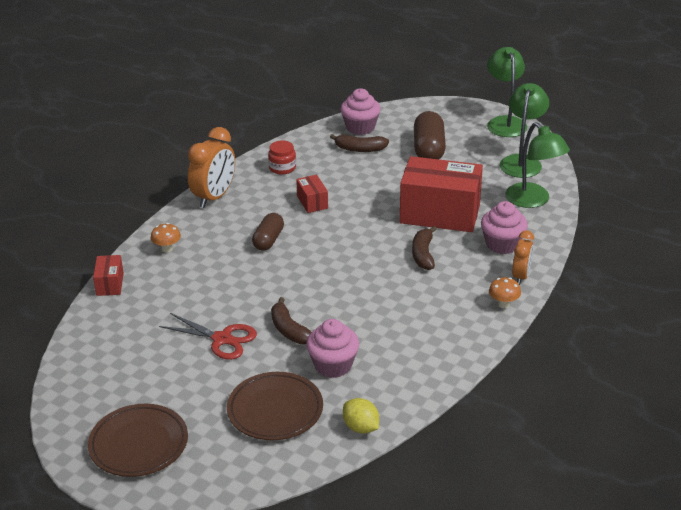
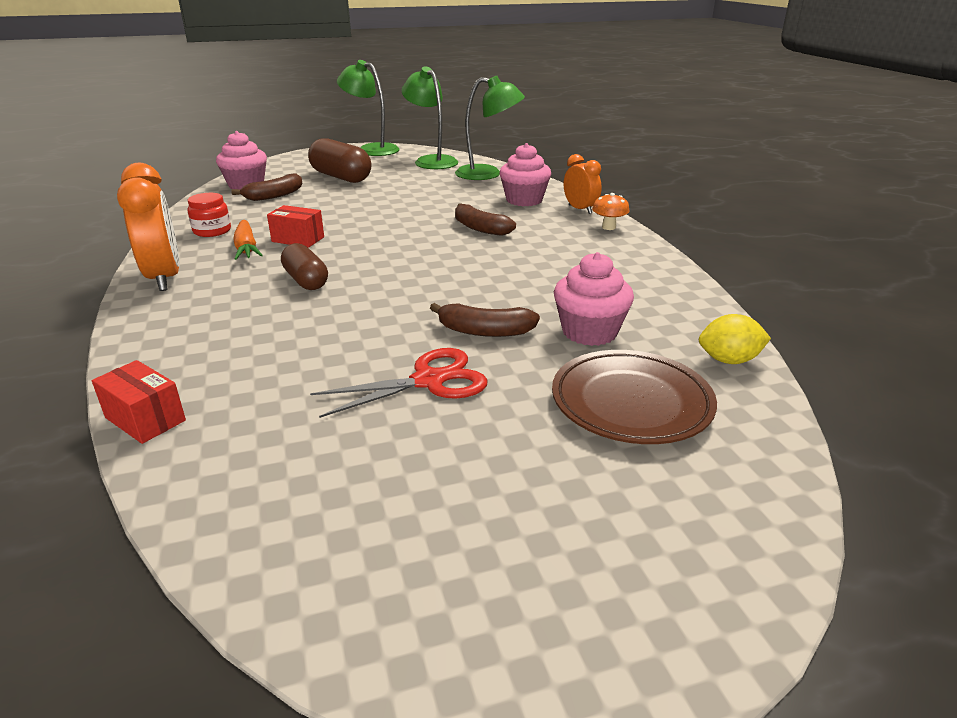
camera: 50 degrees left, 5 degrees down
brown plate [88,404,188,477] -> none
orange mushroom [151,223,181,252] -> none
red box [400,156,483,232] -> none
none -> orange carrot [233,220,263,260]

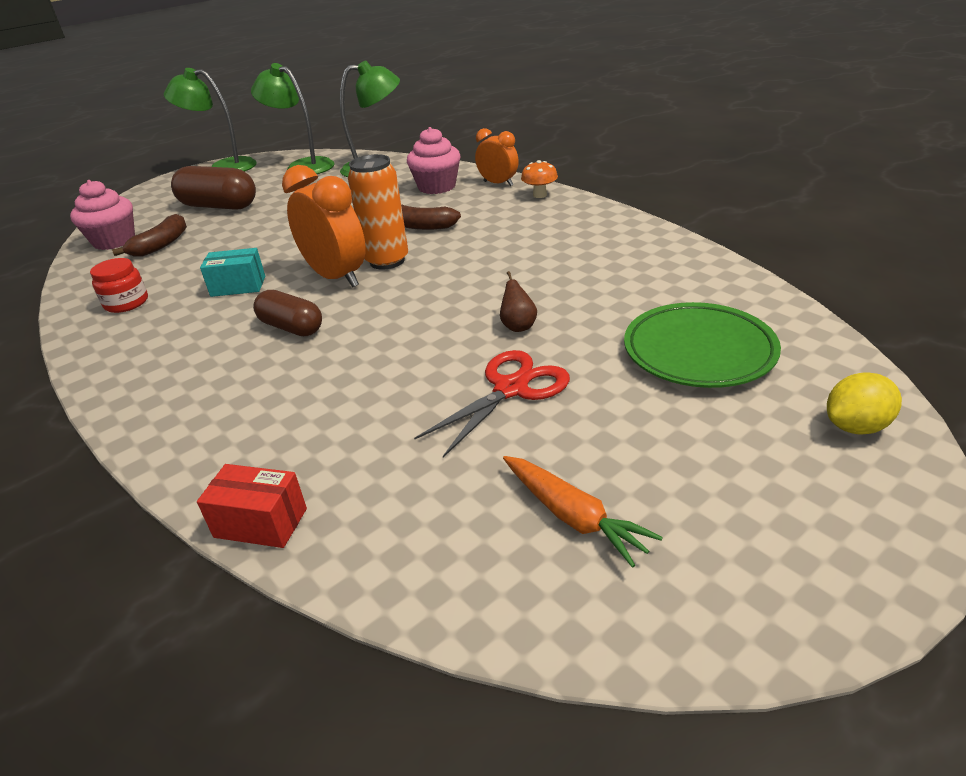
camera: 20 degrees left, 5 degrees up
orange clock [117,163,180,291] -> orange clock moved to [282,165,366,288]
orange carrot [233,220,263,260] -> orange carrot moved to [503,456,663,568]
red box [267,205,324,247] -> turquoise box [200,248,265,297]
brown banana [430,303,540,337] -> brown pear [500,271,537,332]
brown plate [552,350,717,444] -> green plate [624,302,781,388]
pink cupcake [554,252,634,346] -> none
yellow lemon [699,314,771,364] -> yellow lemon moved to [827,372,902,434]
none -> orange can [348,154,408,269]

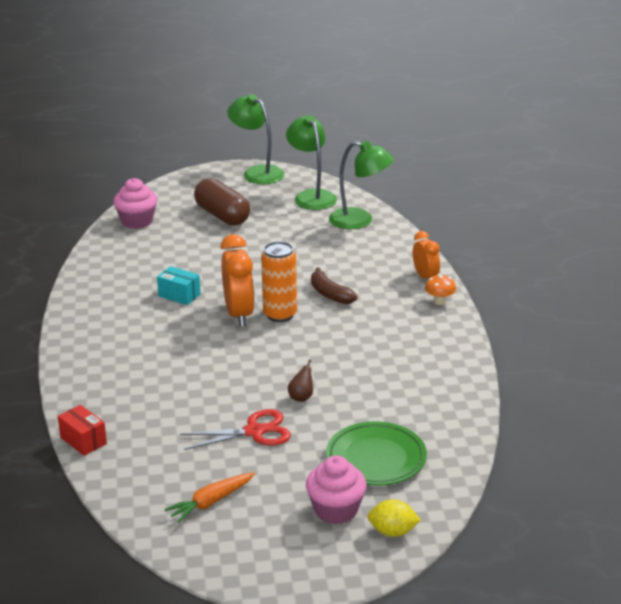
camera: 30 degrees right, 5 degrees down
red jar [90,258,148,313] -> none
brown banana [112,214,187,257] -> none
brown capsule [253,290,322,336] -> none
pink cupcake [407,127,461,194] -> pink cupcake moved to [306,455,367,524]
orange carrot [503,456,663,568] -> orange carrot turned 60 degrees clockwise [164,472,255,523]

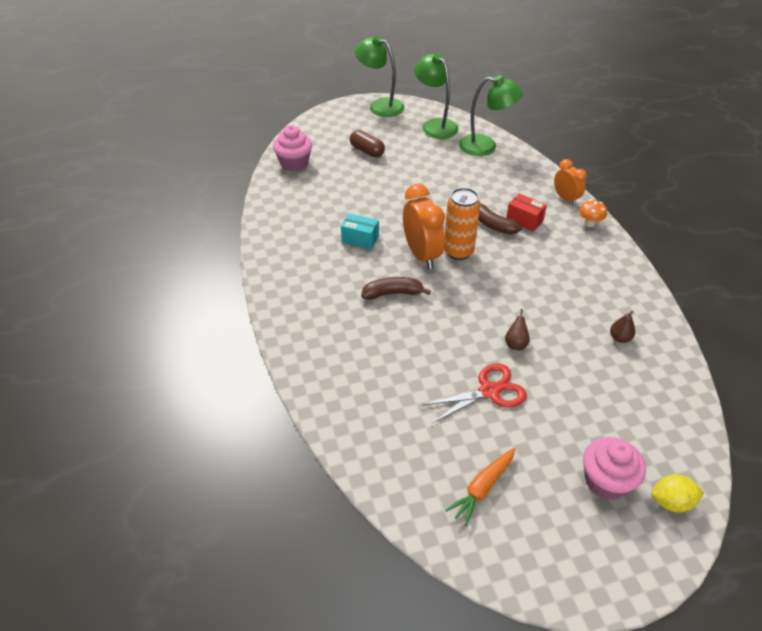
camera: 10 degrees left, 15 degrees up
red box [58,405,107,456] -> red box moved to [506,193,547,232]
brown capsule [194,178,250,226] -> brown capsule [350,130,385,157], size x0.64
green plate [326,422,427,485] -> none
none -> brown banana [361,277,431,300]
none -> brown pear [610,311,635,343]

